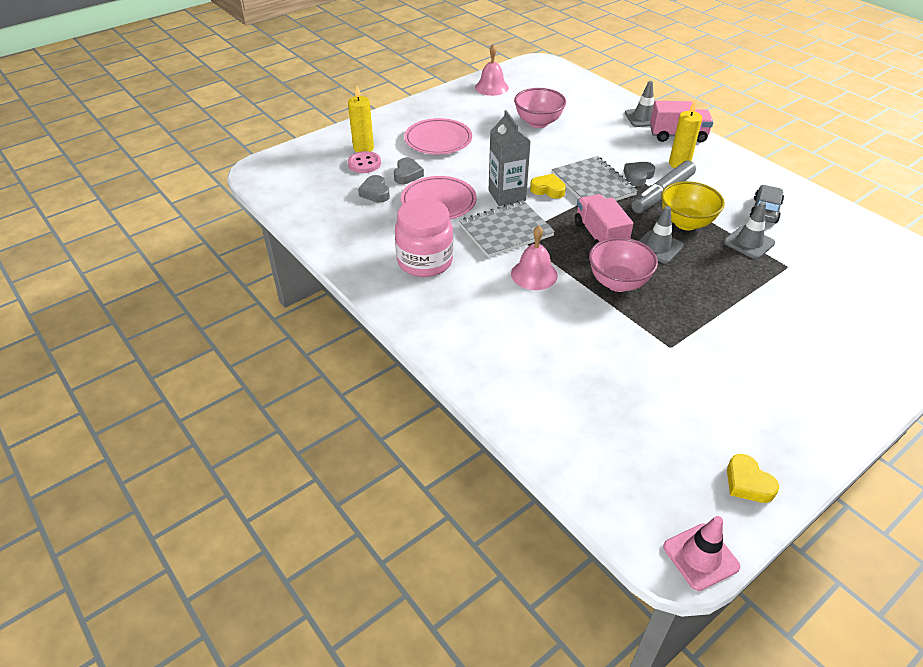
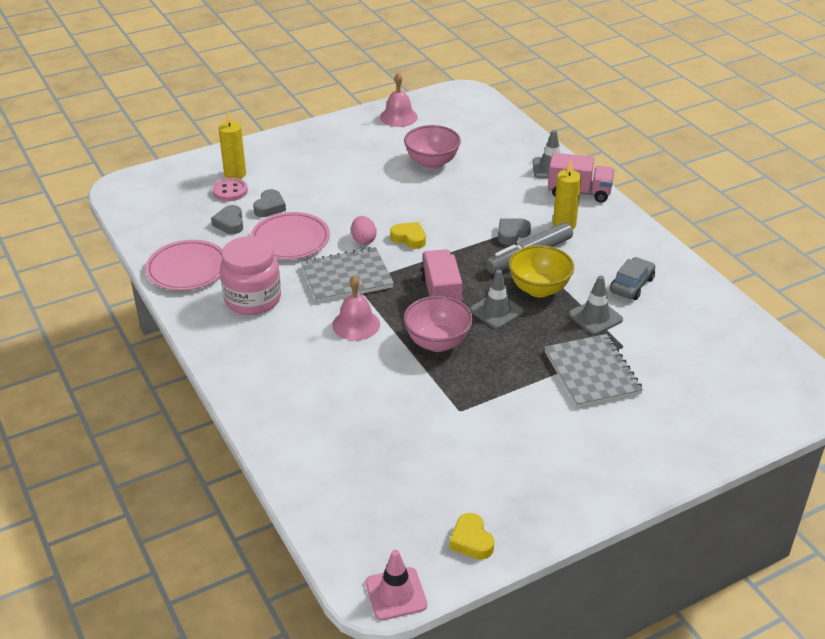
camera: 10 degrees right, 5 degrees down
pink plate [404,118,472,154] -> pink plate moved to [145,240,222,291]
grey carton [489,110,531,206] -> pink egg [351,216,377,245]
grey notebook [552,156,638,201] -> grey notebook moved to [544,334,643,408]

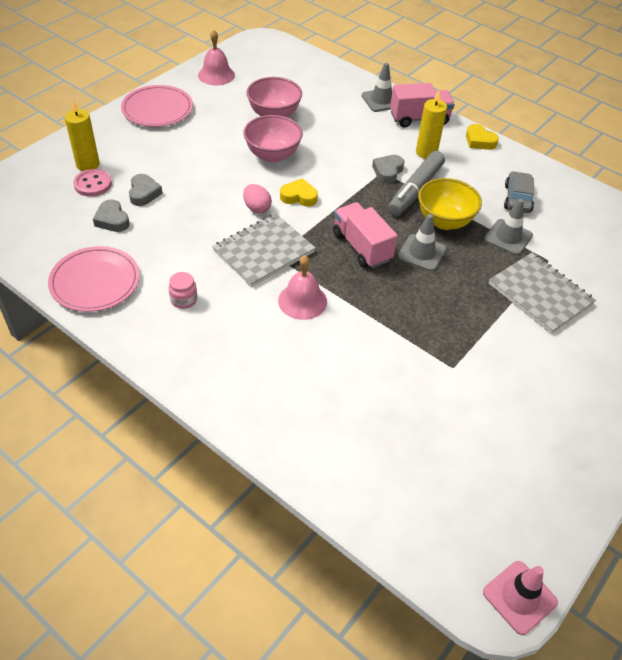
camera: 25 degrees left, 10 degrees up
pink jar [220,236,281,315] -> pink jar [169,272,197,309], size x0.44
pink plate [250,212,330,260] -> pink plate moved to [121,85,193,127]
pink bowl [403,296,473,352] -> pink bowl moved to [243,115,303,163]
yellow heart [449,513,494,560] -> yellow heart moved to [466,124,499,150]

